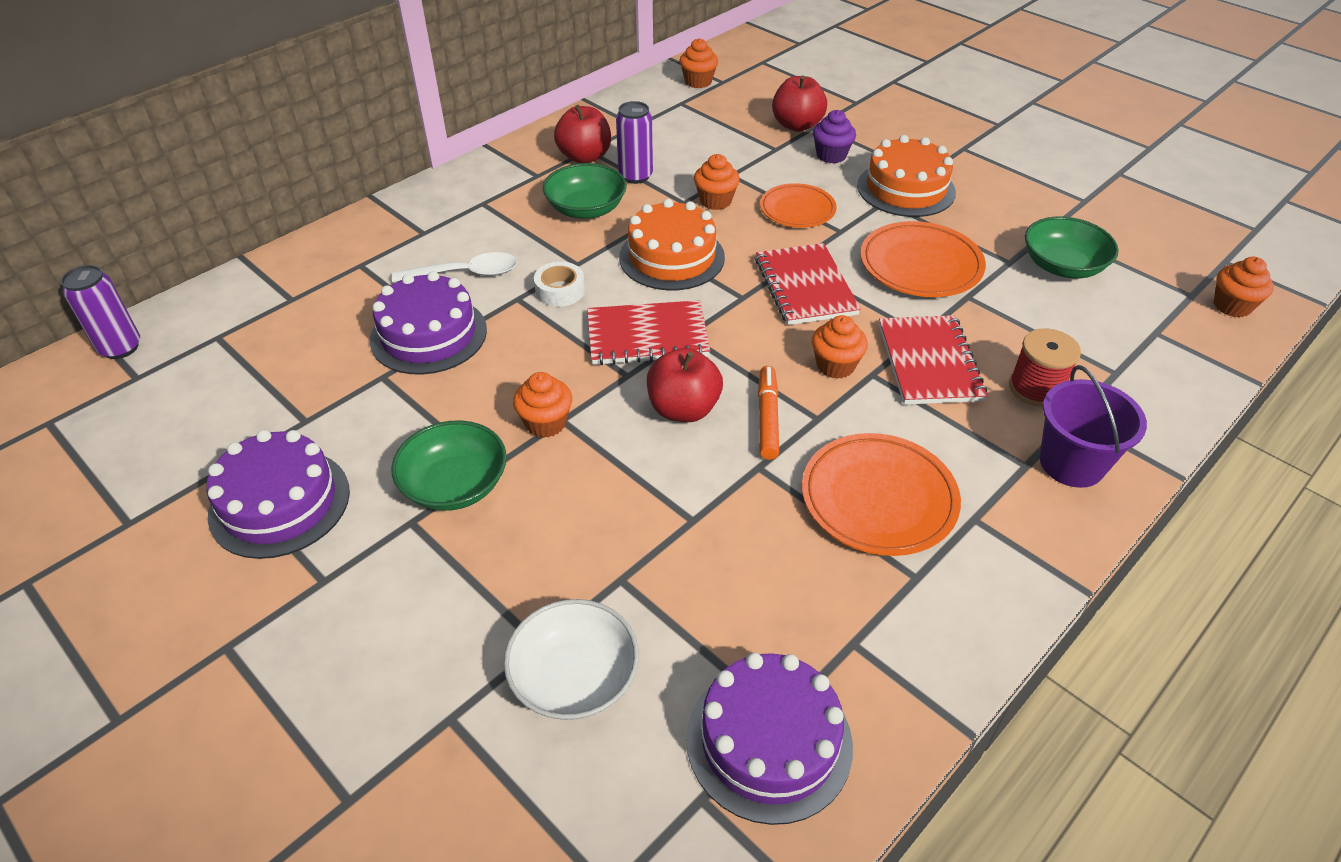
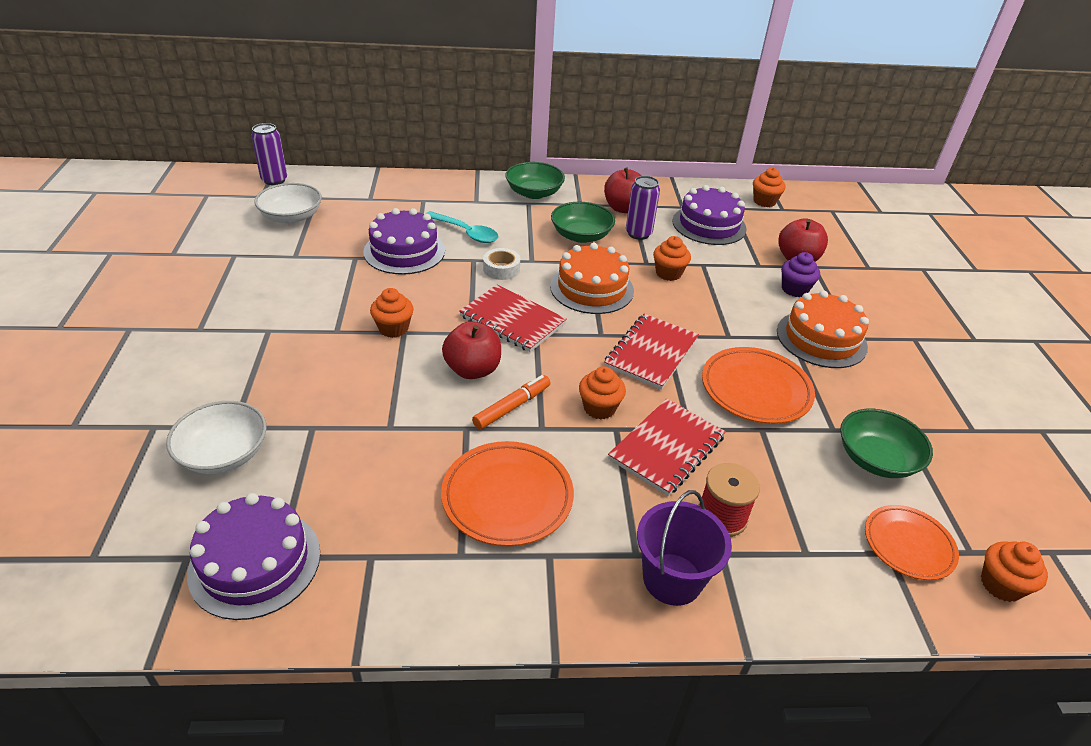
camera: 40 degrees right, 5 degrees down
purple cake [206,430,350,559] -> purple cake moved to [672,185,747,245]
green bowl [391,420,507,511] -> green bowl moved to [505,162,565,199]
white spoon [392,252,518,283] -> turquoise spoon [426,211,499,243]
orange plate [760,183,837,228] -> orange plate moved to [865,505,959,580]
none -> white bowl [254,183,322,224]

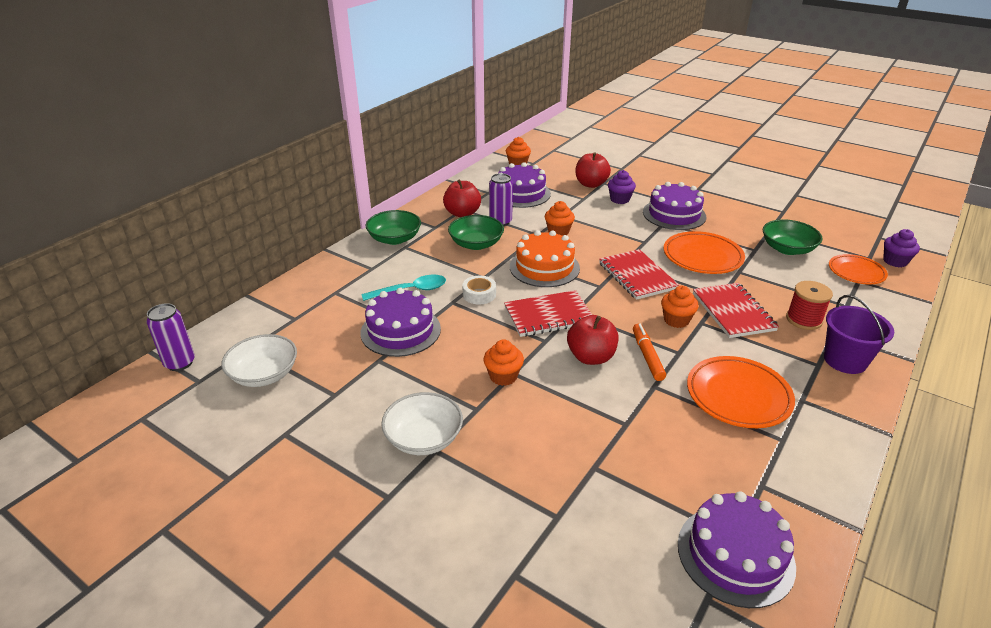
camera: 50 degrees left, 5 degrees down
white bowl [166,401,267,474] -> white bowl moved to [381,392,463,455]
orange cake [777,291,869,368] -> purple cake [643,182,706,230]
orange cupcake [981,541,1048,602] -> purple cupcake [883,229,920,267]

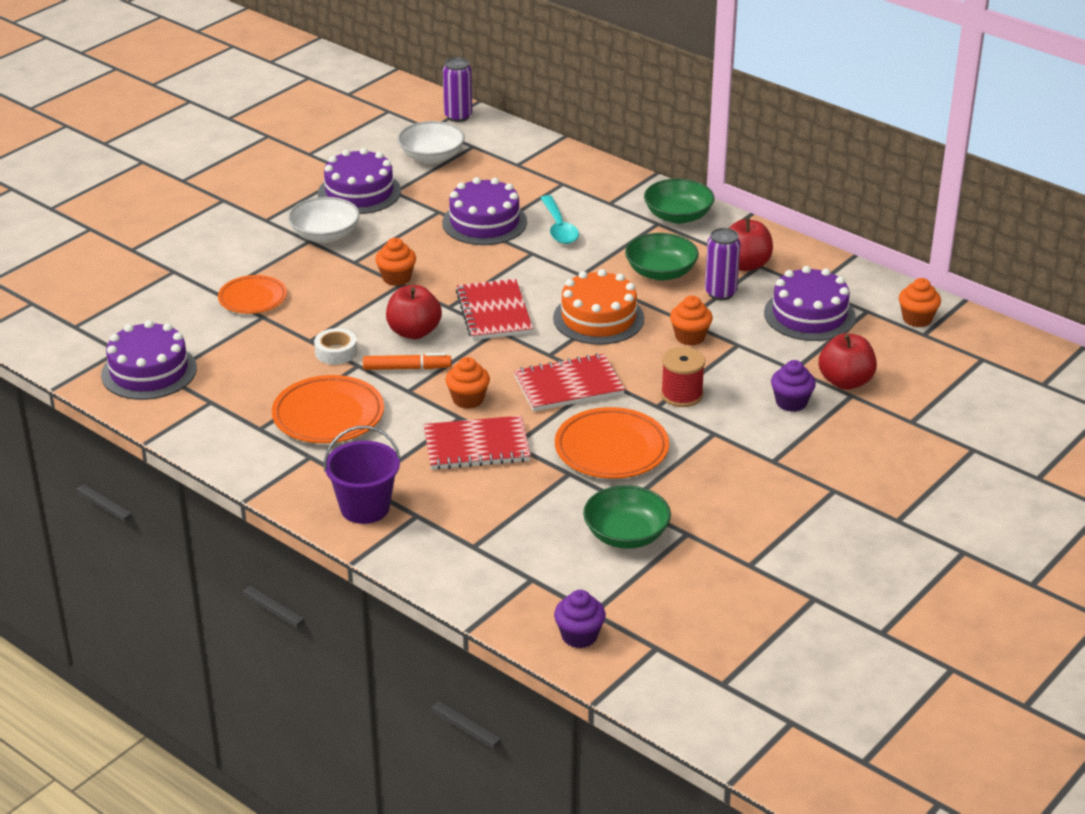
camera: 95 degrees right, 0 degrees up
white tape [462,276,496,304] -> white tape moved to [314,328,357,365]
purple cake [643,182,706,230] -> purple cake moved to [318,148,401,214]
red spool [786,281,833,330] -> red spool moved to [661,347,705,407]
orange plate [829,254,888,285] -> orange plate moved to [218,275,287,314]

